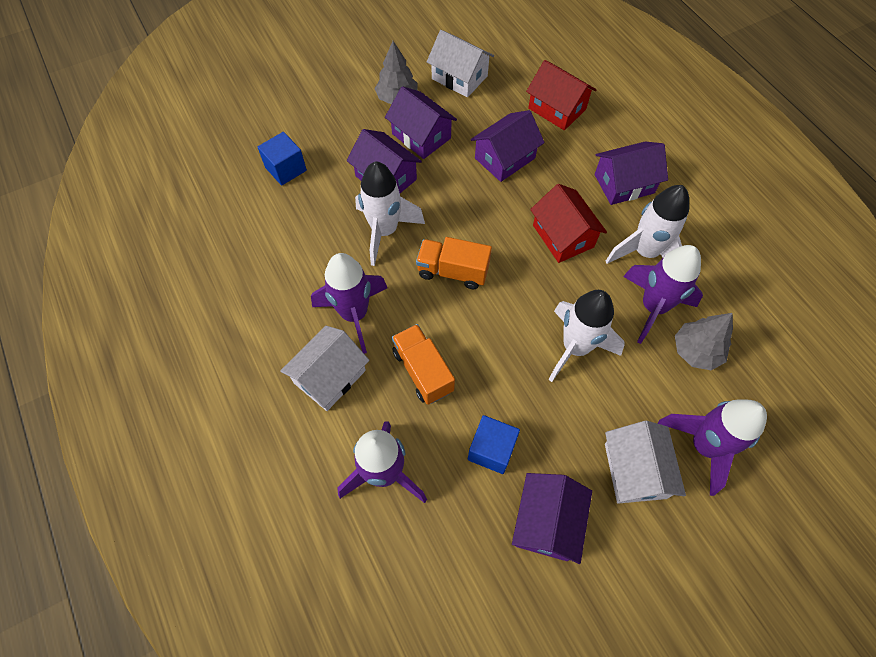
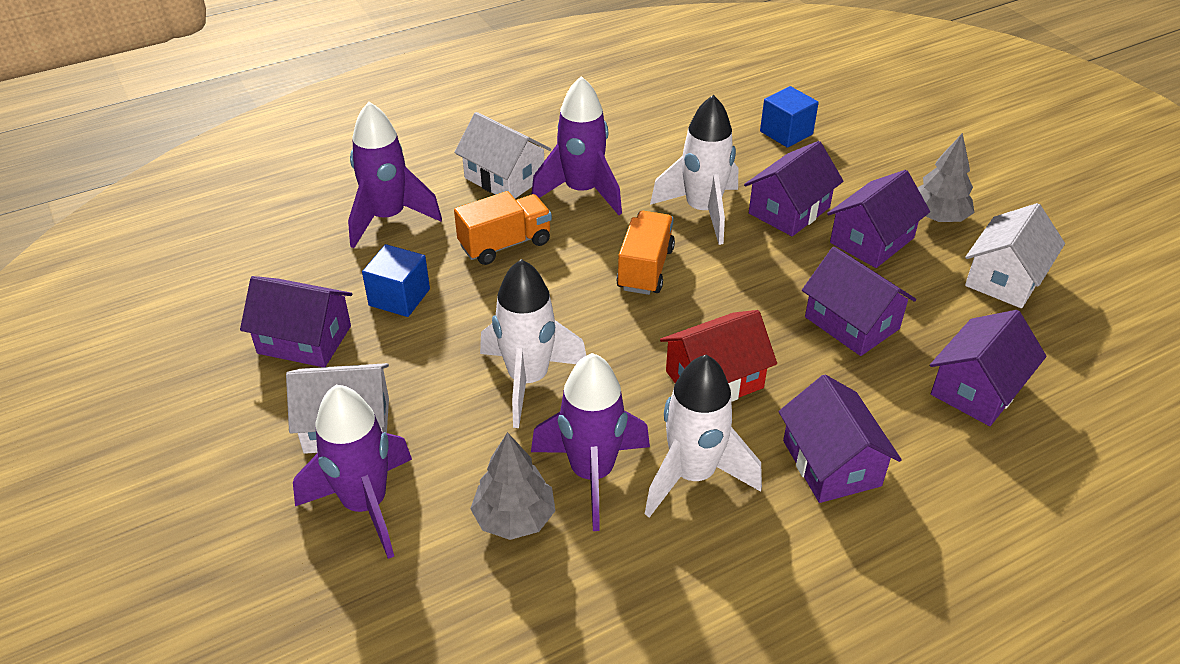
camera: 90 degrees right, 20 degrees down
red house [526,60,597,130] -> purple house [930,310,1047,426]

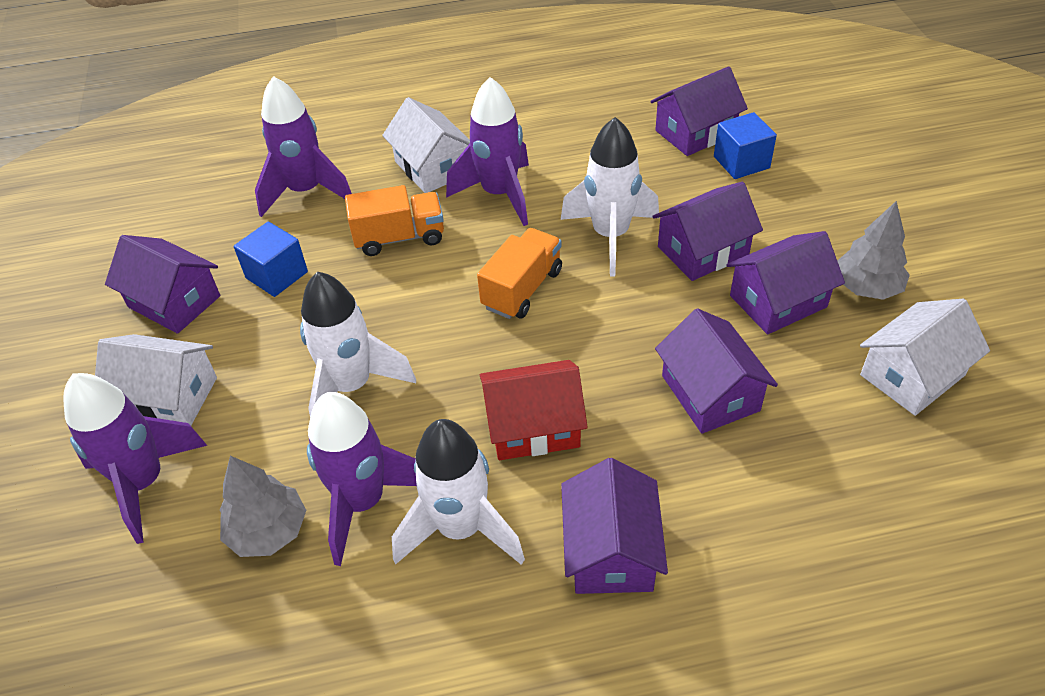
camera: 20 degrees right, 5 degrees up
purple house [930,310,1047,426] -> purple house moved to [651,66,748,156]

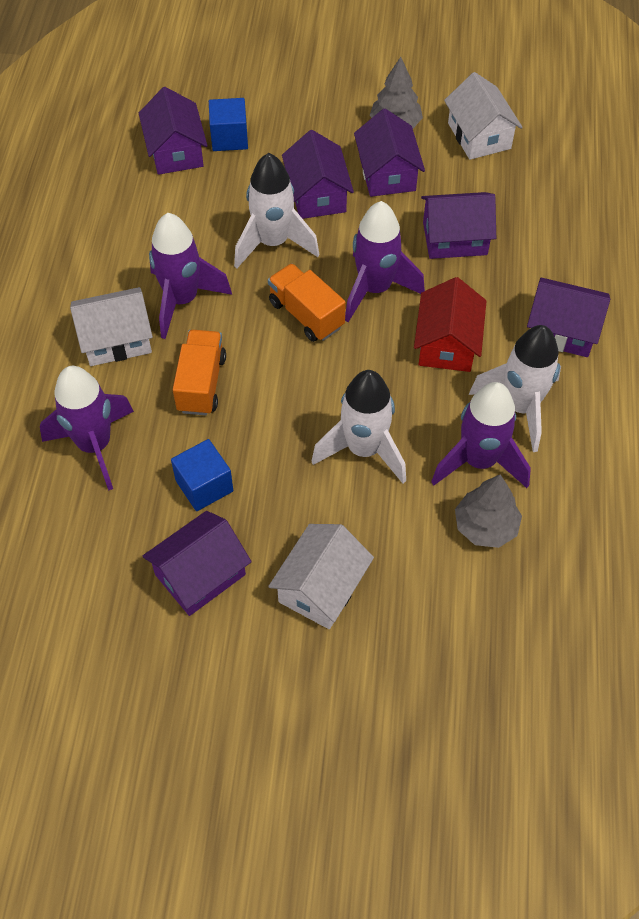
camera: 75 degrees left, 10 degrees up
purple rocket [63,373,207,544] -> purple rocket moved to [345,201,425,322]

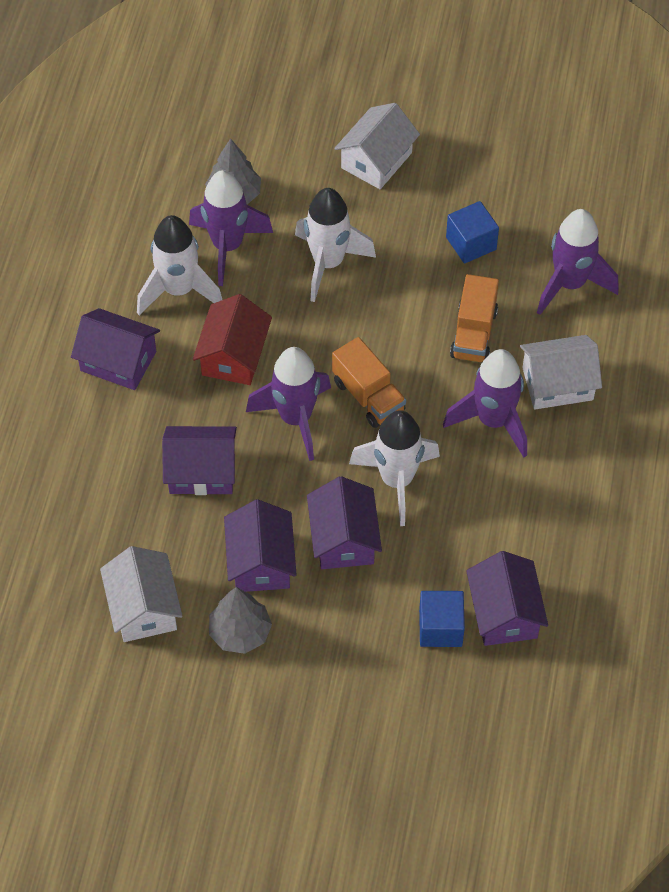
camera: 175 degrees left, 0 degrees up
purple house [143,511,252,616] -> none

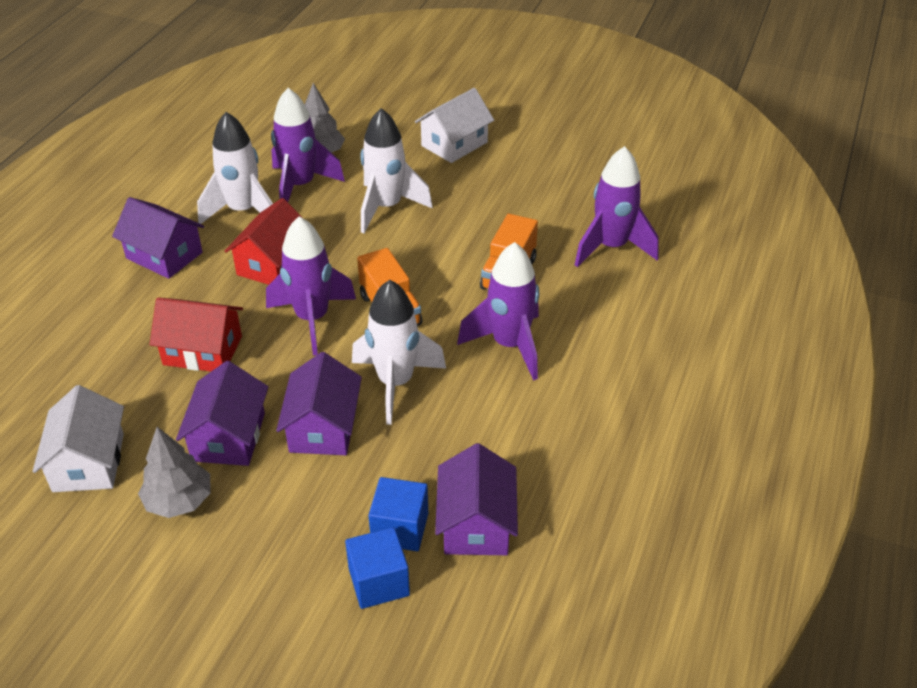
camera: 10 degrees right, 15 degrees down
purple house [162,426,237,495] -> red house [149,298,243,372]
blue cube [446,201,499,263] -> blue cube moved to [345,527,410,609]
white house [520,335,602,410] -> none

